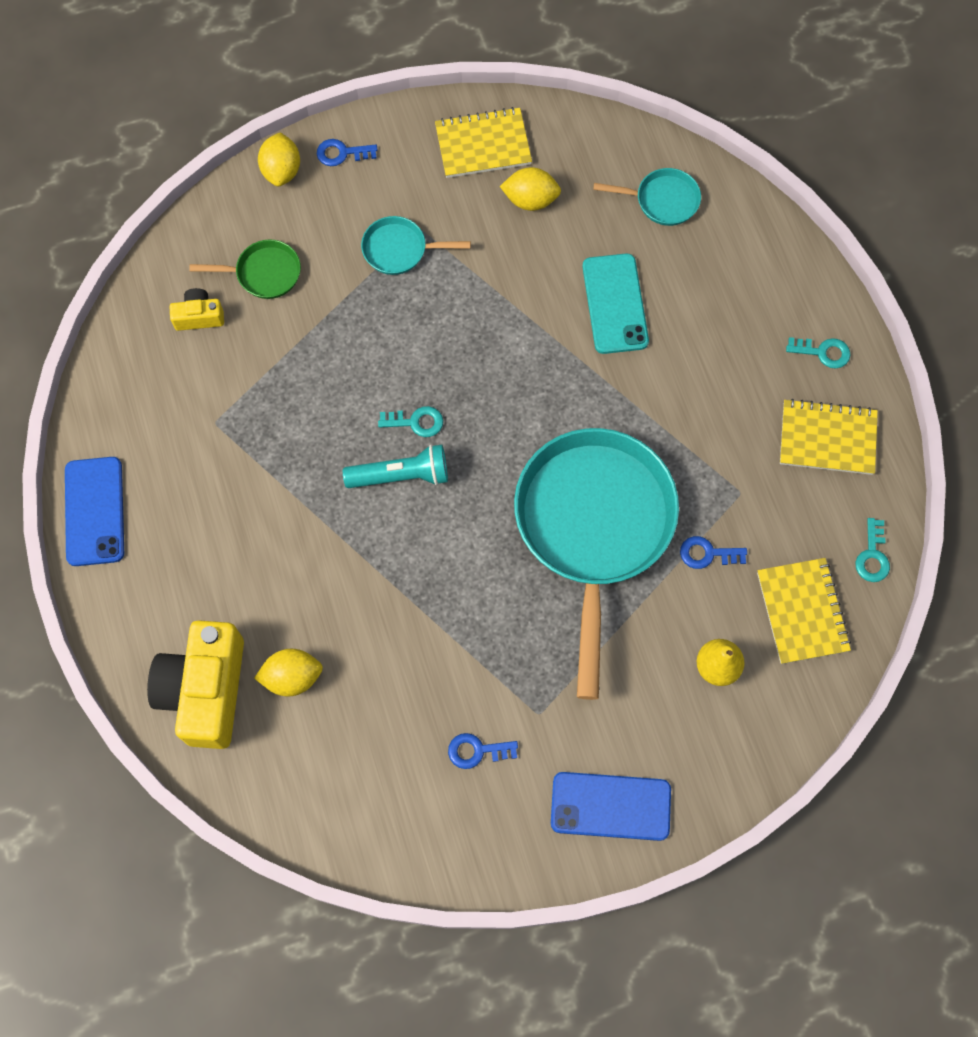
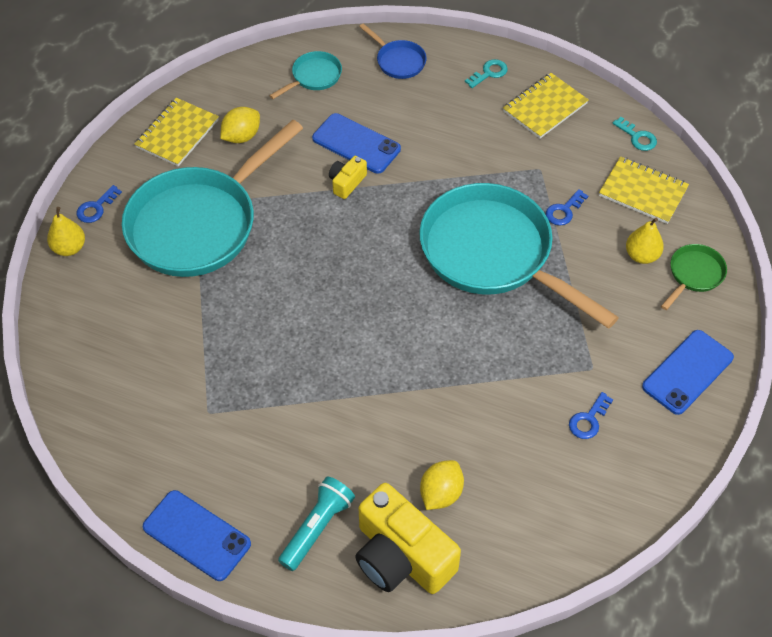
camera: 50 degrees left, 15 degrees down
yellow camera [170,288,224,331] -> yellow camera moved to [329,156,367,199]
green pan [189,240,301,299] -> green pan moved to [661,244,727,310]
yellow lemon [258,132,300,187] -> yellow pear [47,207,85,256]
turquoise flashlight [343,444,448,488] -> turquoise flashlight moved to [278,476,355,571]
turquoise pan [361,216,471,275] -> turquoise pan [122,120,303,277], size x2.38
turquoise key [378,406,443,437] -> none
turquoise phone [582,254,649,354] -> blue phone [312,113,401,174]
none -> blue pan [359,23,426,79]

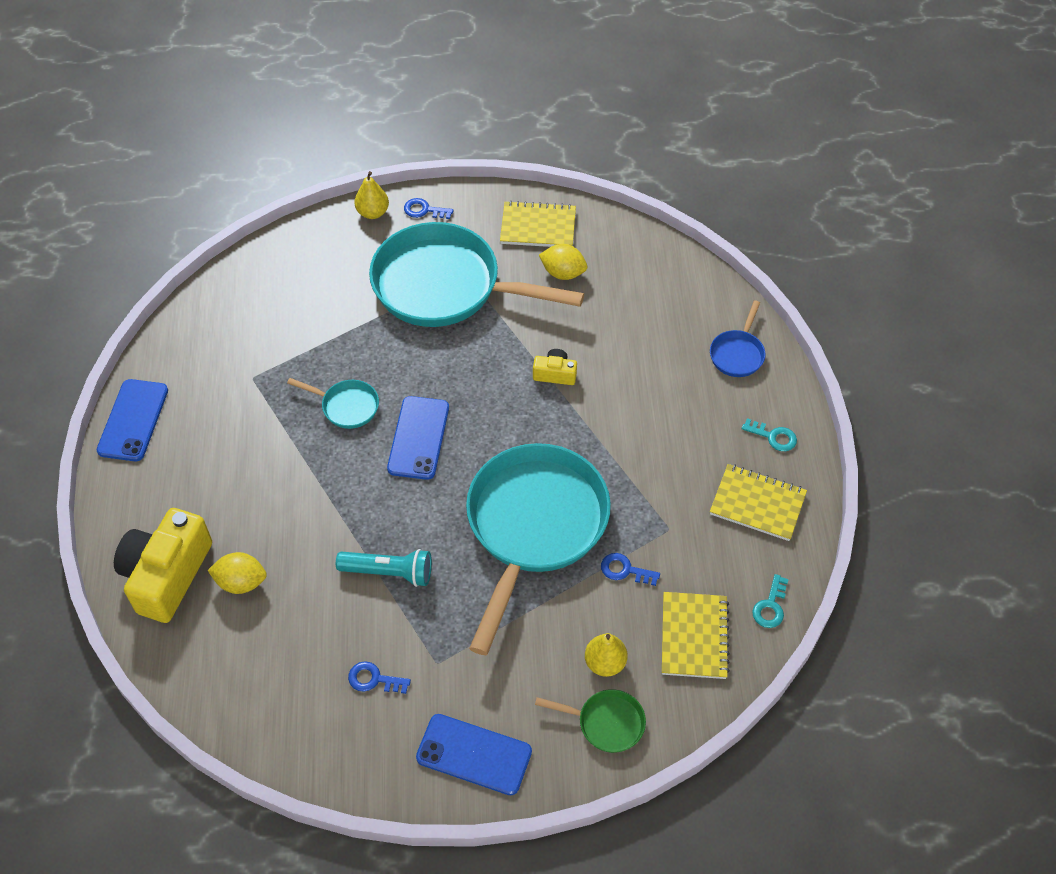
camera: 65 degrees right, 0 degrees up
turquoise pan [269,51,342,99] -> turquoise pan moved to [287,378,379,429]
turquoise flashlight [278,476,355,571] -> turquoise flashlight moved to [336,549,432,587]
blue phone [312,113,401,174] -> blue phone moved to [387,396,449,480]

